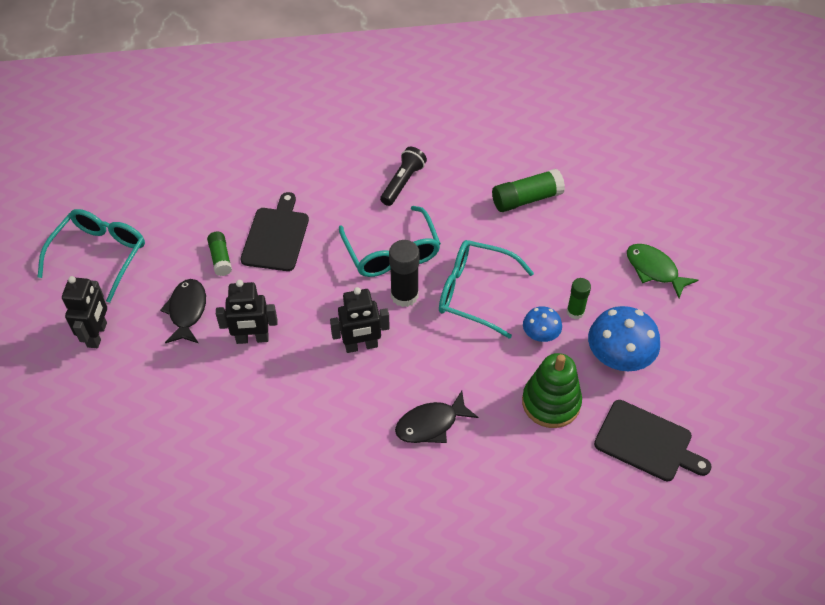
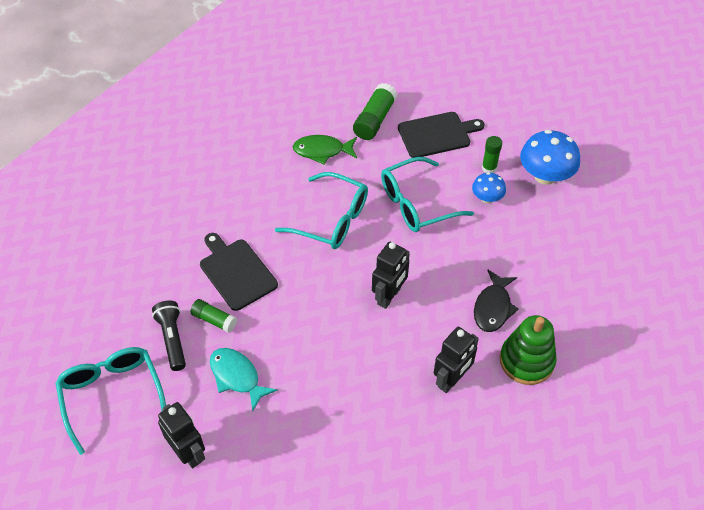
camera: 45 degrees left, 0 degrees up
black fish [160,279,206,343] -> turquoise fish [210,348,277,411]
black robot [216,280,277,344] -> black robot moved to [434,327,479,393]
black flashlight [380,147,427,206] -> black flashlight moved to [152,300,186,371]
black glue stick [389,240,420,307] -> none
green stacking toy [522,353,582,428] -> green stacking toy moved to [500,315,557,385]
black cutting board [594,400,712,481] -> black cutting board moved to [398,112,485,158]
green fish [627,244,698,298] -> green fish moved to [293,135,357,165]

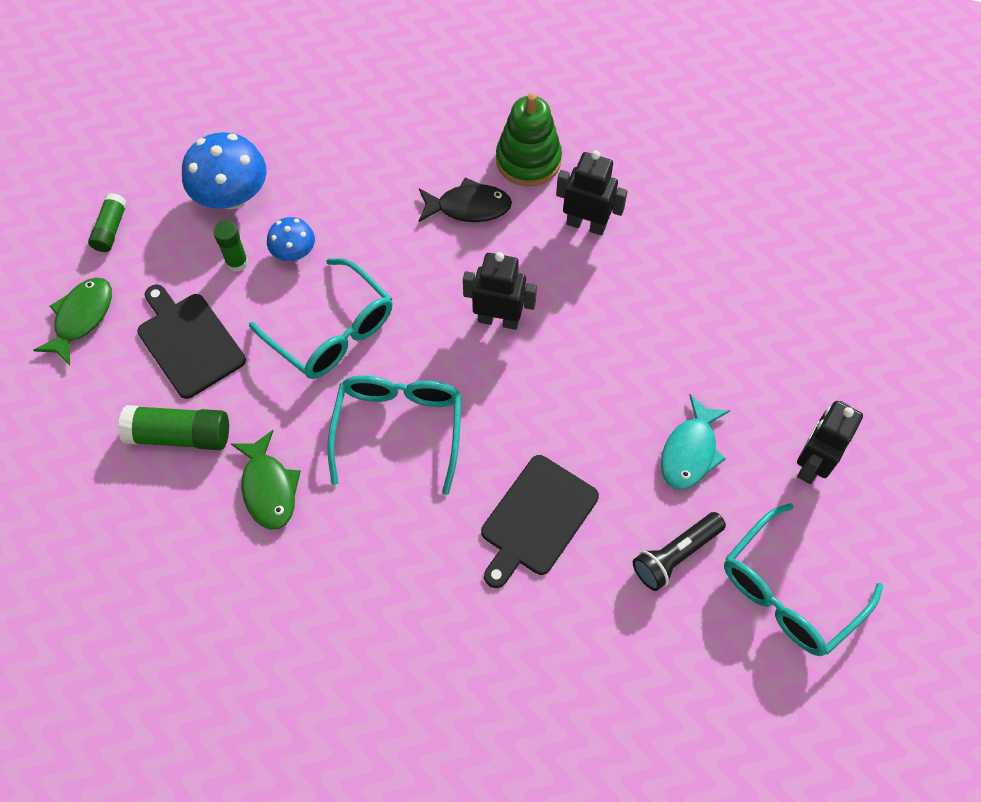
camera: 110 degrees left, 10 degrees up
green glue stick [190,299,237,333] -> green glue stick moved to [88,193,127,252]
none -> green fish [33,278,112,366]

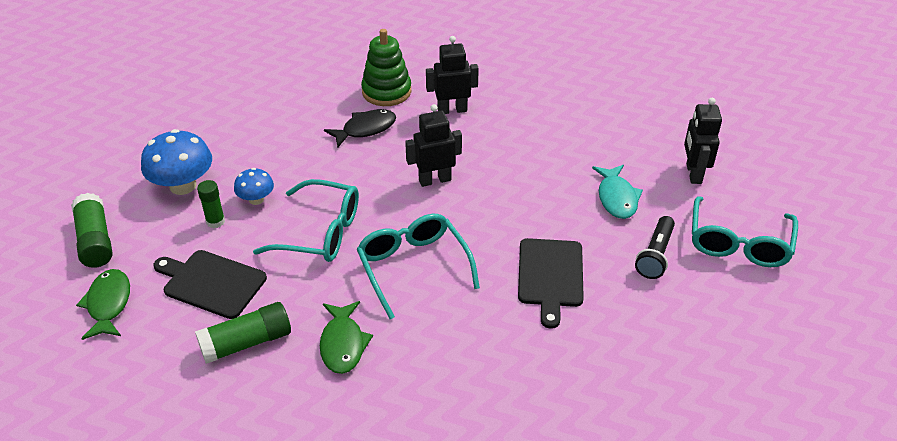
camera: 30 degrees left, 20 degrees down
green glue stick [88,193,127,252] -> green glue stick [71,193,113,268], size x1.59
green fish [230,430,301,530] -> green fish turned 45 degrees clockwise [320,301,373,374]

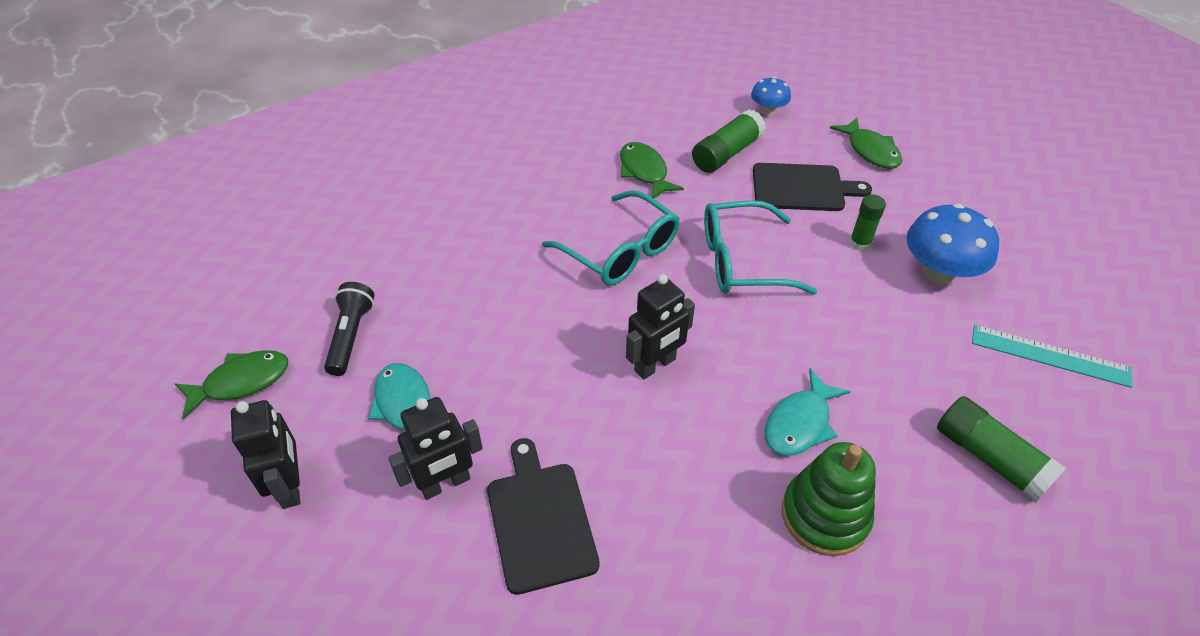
camera: 160 degrees right, 5 degrees up
green glue stick [71,193,113,268] -> green glue stick moved to [937,396,1066,502]
blue mushroom [234,168,274,205] -> blue mushroom moved to [751,77,791,115]
black fish [324,109,396,148] -> turquoise fish [765,369,851,456]
black robot [426,36,479,114] -> black robot moved to [388,397,483,500]
black cutting board [518,238,584,329] -> black cutting board moved to [487,438,600,595]
turquoise glasses [692,196,798,267] -> green fish [175,350,288,420]
none -> turquoise ruler [972,325,1132,388]

